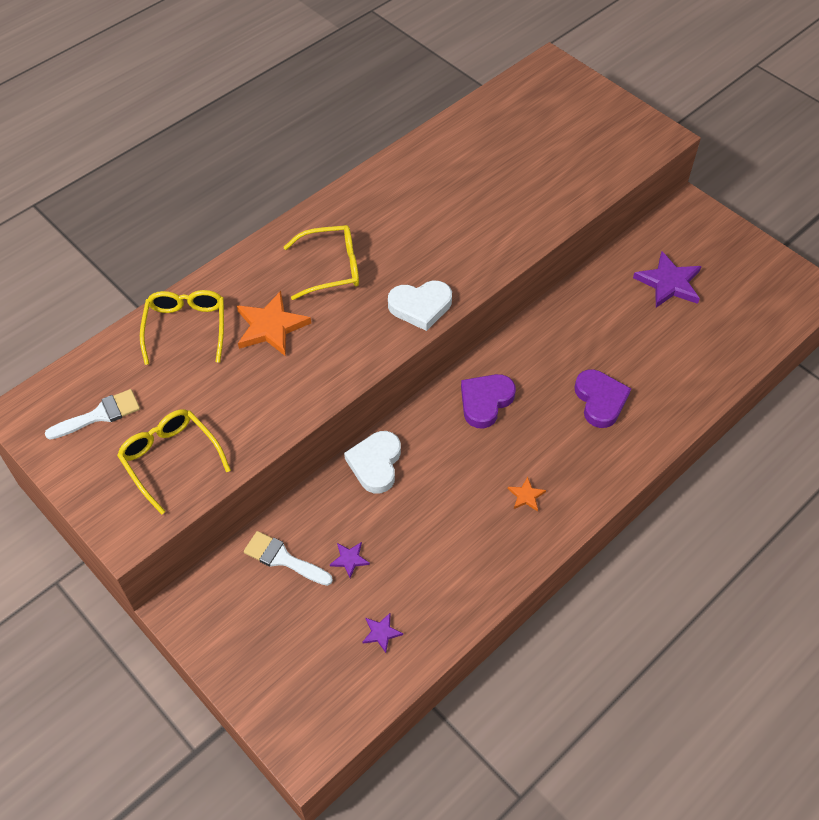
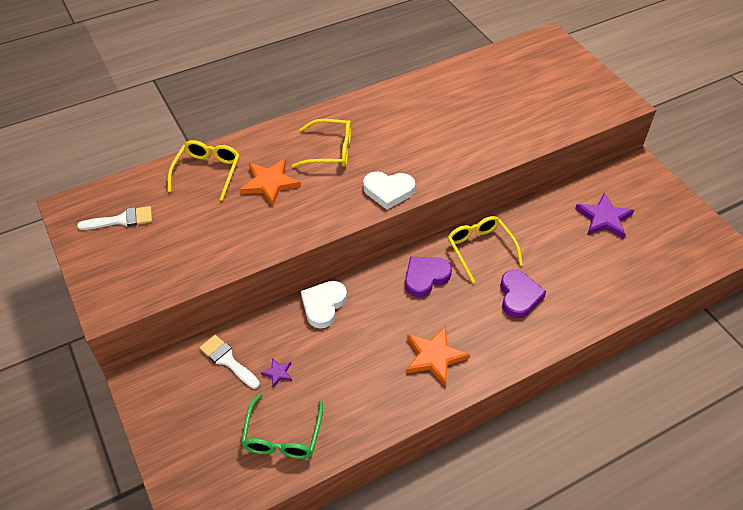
camera: 15 degrees right, 5 degrees down
yellow glasses [117,409,231,515] -> yellow glasses moved to [448,216,523,283]
purple star [362,613,403,653] -> green glasses [241,393,323,459]
orange star [508,477,546,511] -> orange star [406,326,470,386], size x2.07

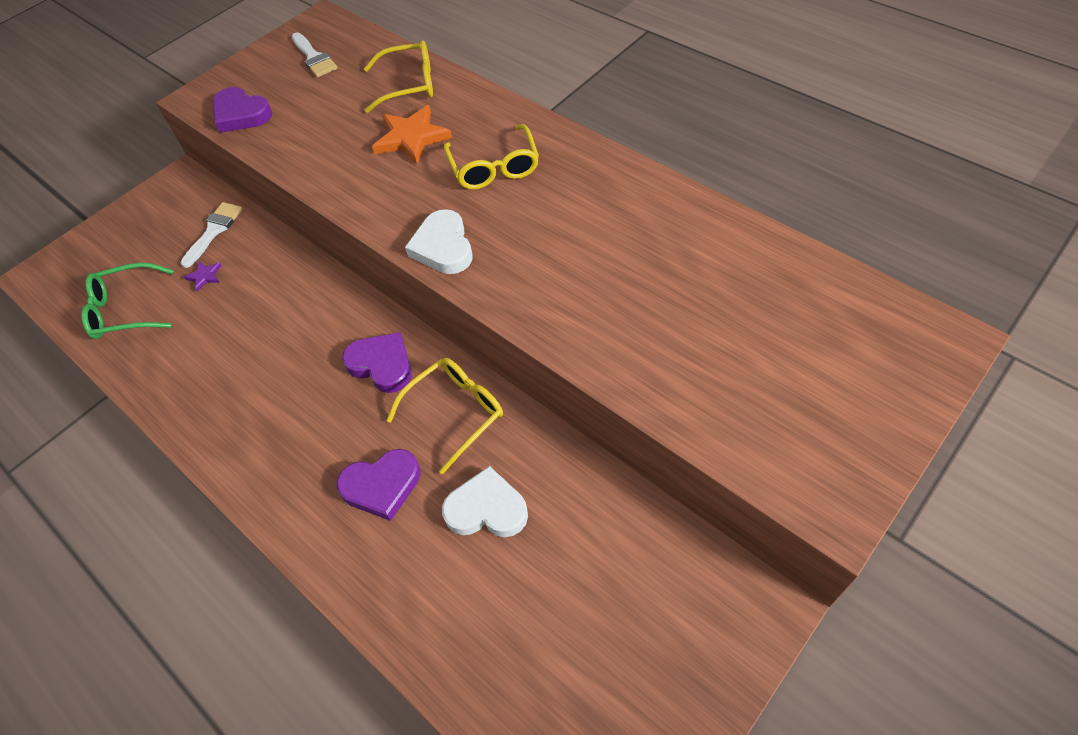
camera: 75 degrees right, 5 degrees up
white heart [301,281,347,328] -> white heart moved to [442,466,528,537]
orange star [406,326,470,386] -> none
purple star [575,192,634,239] -> none
none -> purple heart [212,87,272,133]

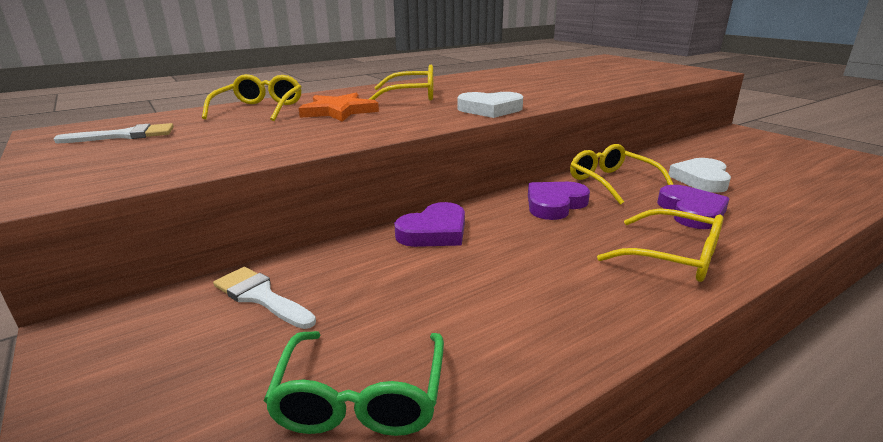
camera: 80 degrees left, 30 degrees down
purple star [184,261,222,292] -> none
purple heart [212,87,272,133] -> purple heart moved to [394,202,465,247]
none -> yellow glasses [597,208,723,282]

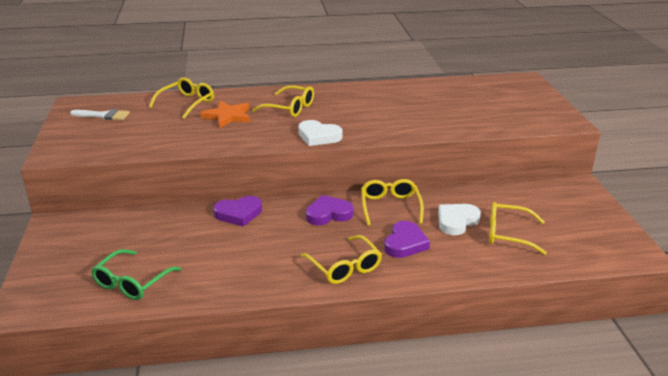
camera: 25 degrees right, 5 degrees up
white brush [213,267,316,329] -> none
none -> yellow glasses [489,202,547,255]

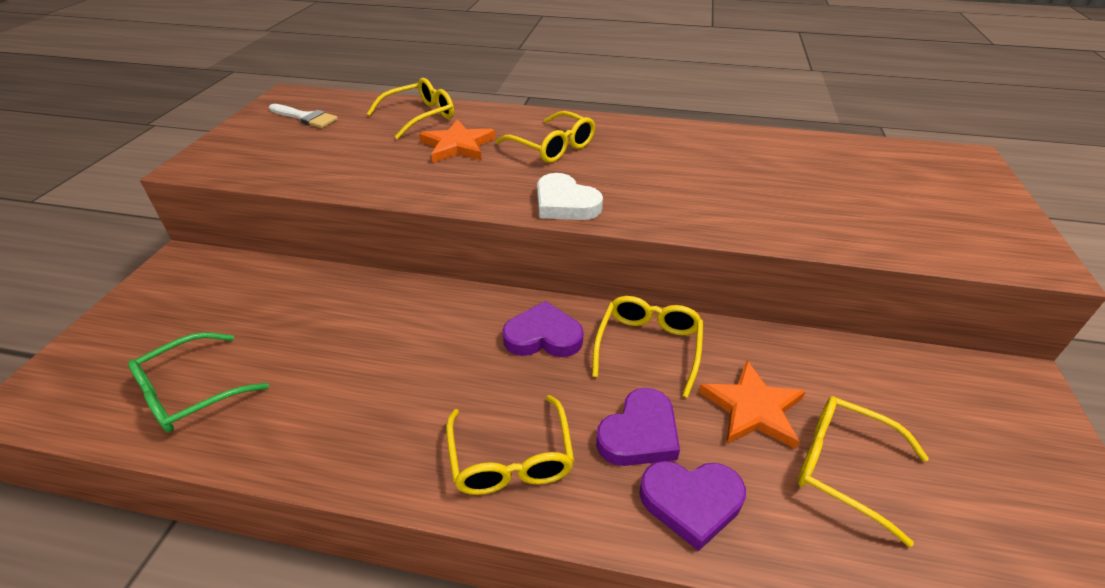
camera: 20 degrees right, 10 degrees up
purple heart [213,196,262,227] -> purple heart moved to [639,461,746,551]
white heart [438,204,481,235] -> orange star [699,360,806,449]

